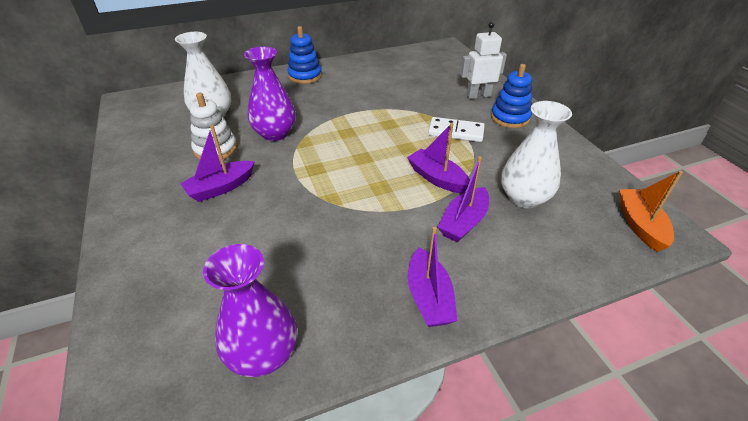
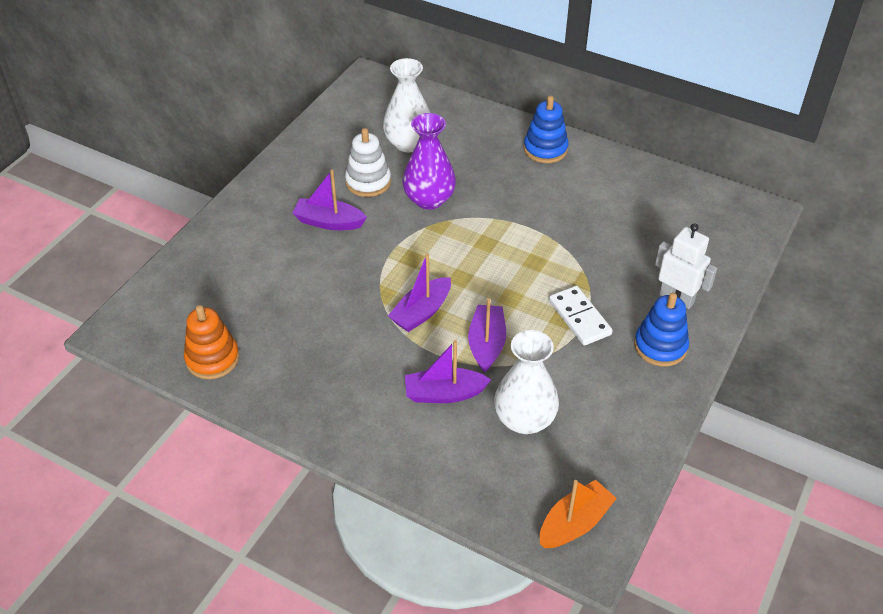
camera: 50 degrees right, 5 degrees up
purple vase [203,244,297,377] -> orange stacking toy [184,305,239,379]
purple boat [408,227,458,327] -> purple boat moved to [388,253,451,332]

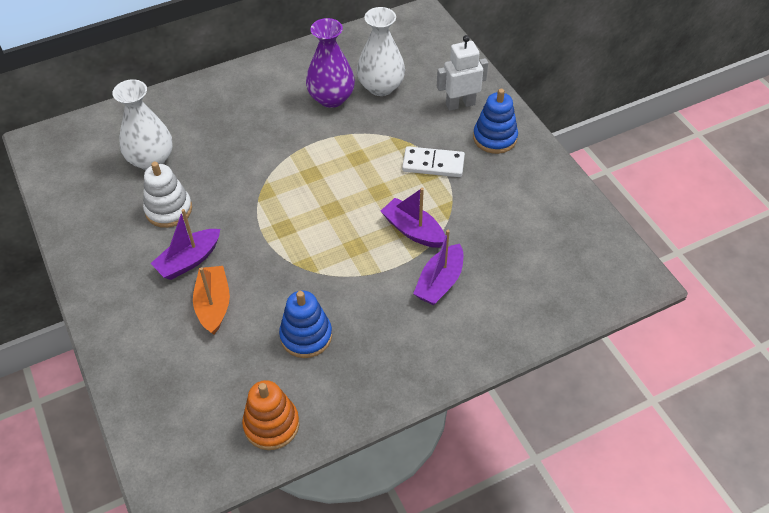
camera: 55 degrees left, 5 degrees up
purple boat [388,253,451,332] -> none
purple vase [402,113,456,210] -> purple vase moved to [306,18,355,108]
white vase [494,330,559,434] -> white vase moved to [357,7,405,96]
blue stacking toy [524,96,568,163] -> blue stacking toy moved to [279,291,332,358]
orange boat [540,480,617,548] -> orange boat moved to [193,266,230,335]

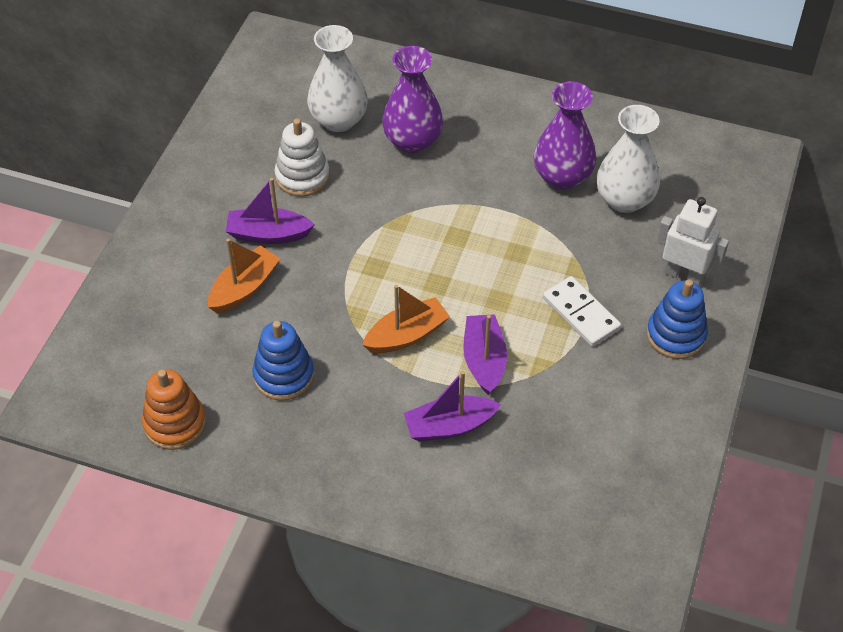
camera: 45 degrees right, 0 degrees up
none -> orange boat [363,285,450,353]
none -> purple vase [382,46,443,153]

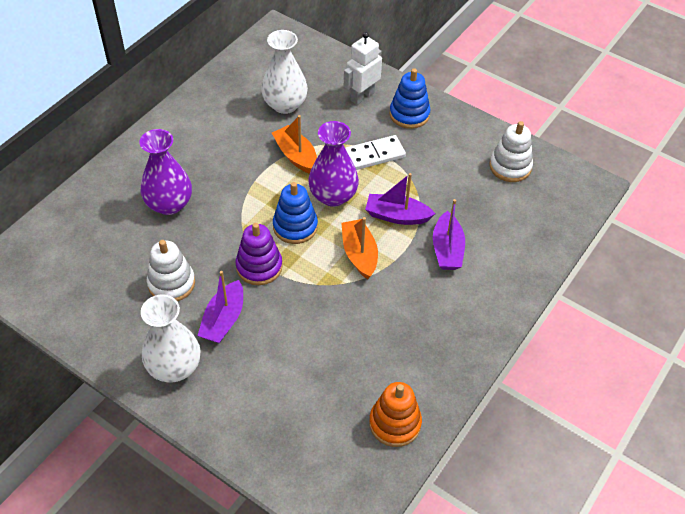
camera: 75 degrees left, 0 degrees up
orange boat [208,239,281,313] -> orange boat moved to [272,115,317,174]
blue stacking toy [253,321,314,401] -> blue stacking toy moved to [273,182,318,244]
white vase [307,25,368,132] -> white vase moved to [141,295,200,382]
purple vase [534,82,596,189] -> purple vase moved to [308,121,359,207]
none -> purple stacking toy [236,223,283,285]
none -> white stacking toy [489,121,533,182]

